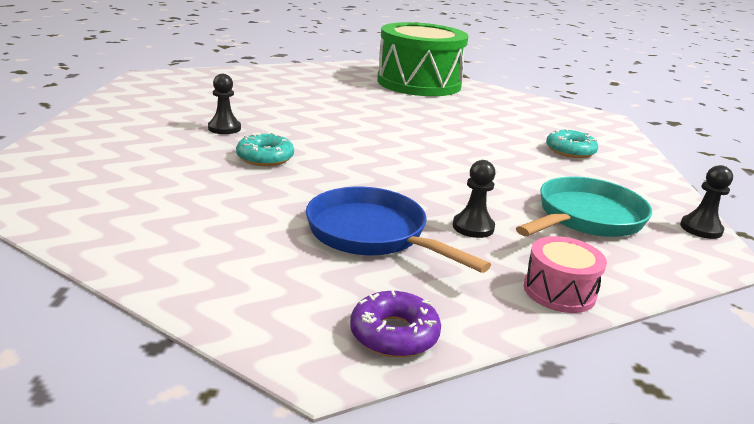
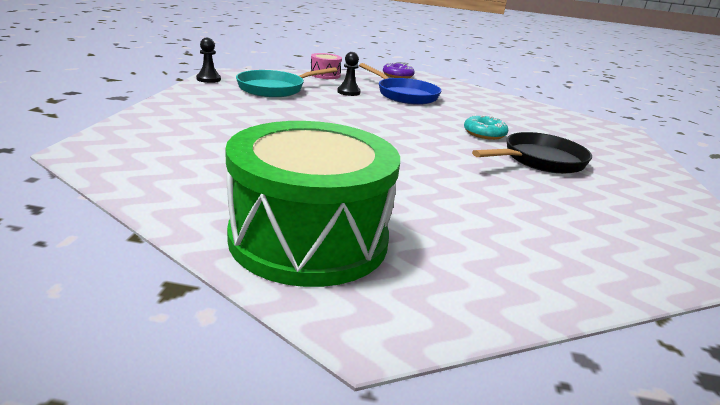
camera: 175 degrees left, 0 degrees up
black pawn [208,74,241,134] -> black pan [472,132,592,174]
turquoise donut [546,129,598,158] -> none

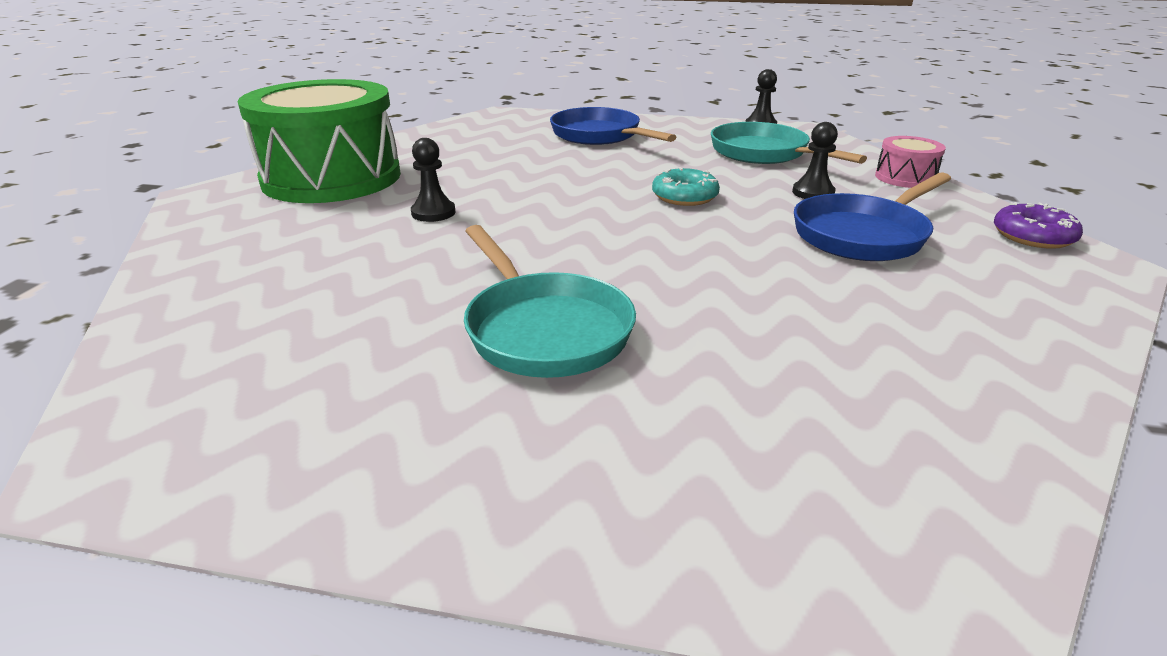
camera: 95 degrees right, 5 degrees up
turquoise donut [464,115,508,140] -> turquoise donut moved to [652,167,720,206]
black pan [472,132,592,174] -> turquoise pan [464,225,636,378]
none -> black pawn [411,138,455,222]
none -> blue pan [550,107,676,145]

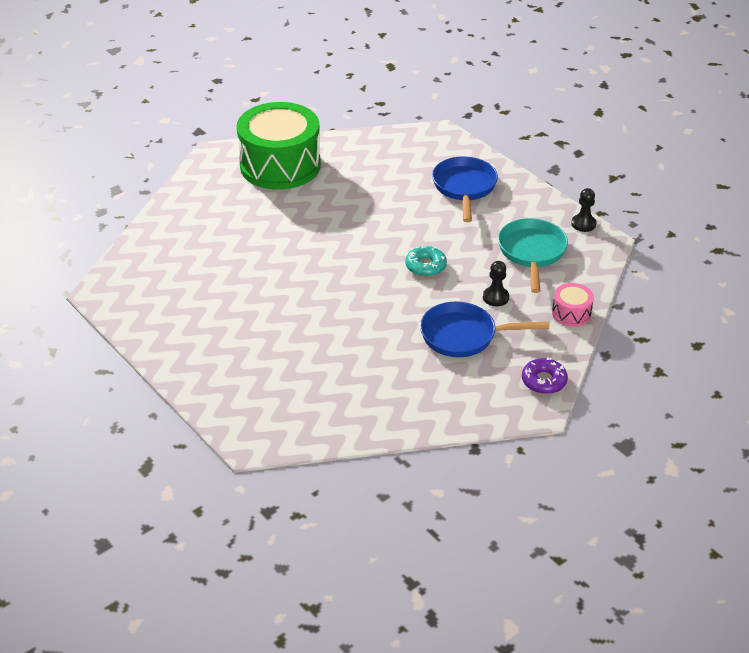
camera: 40 degrees right, 10 degrees up
black pawn [411,138,455,222] -> none
turquoise pan [464,225,636,378] -> none

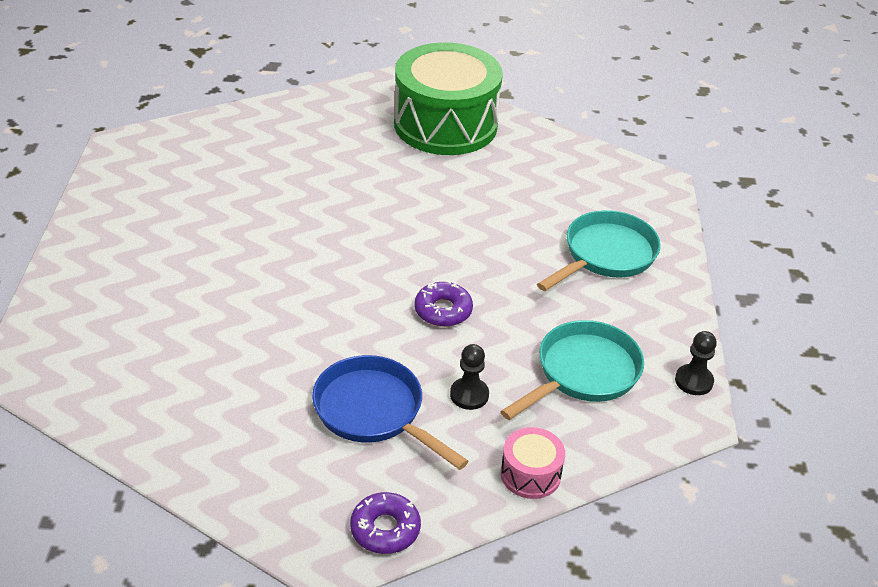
camera: 40 degrees right, 0 degrees up
turquoise donut [405,246,447,277] -> purple donut [415,280,473,327]
blue pan [432,156,498,222] -> turquoise pan [537,210,661,291]

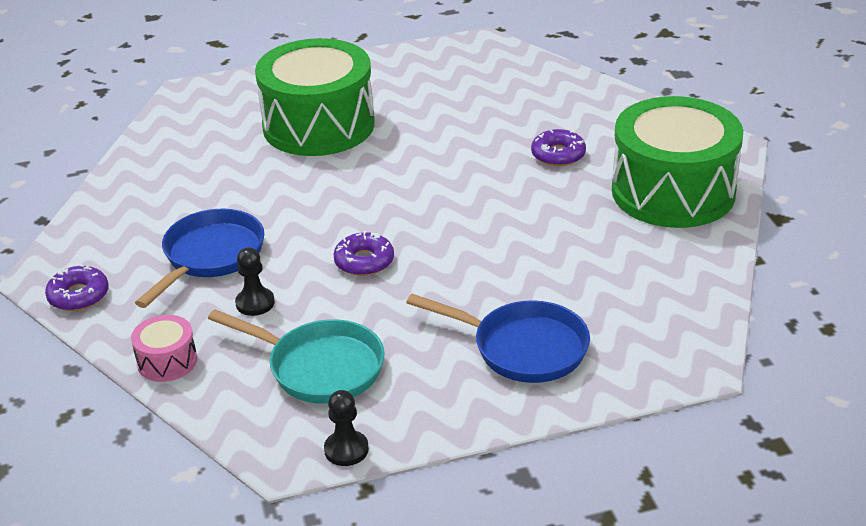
camera: 75 degrees right, 5 degrees down
turquoise pan [537,210,661,291] -> blue pan [406,294,590,383]
none -> green drum [255,38,375,156]
none -> purple donut [531,129,586,166]

